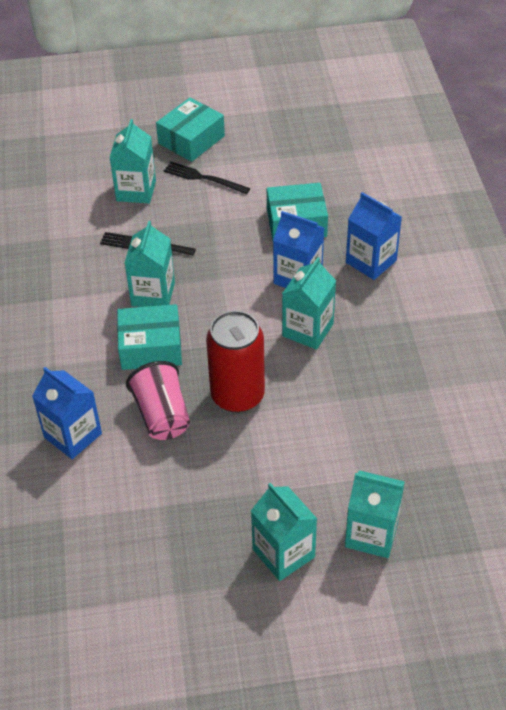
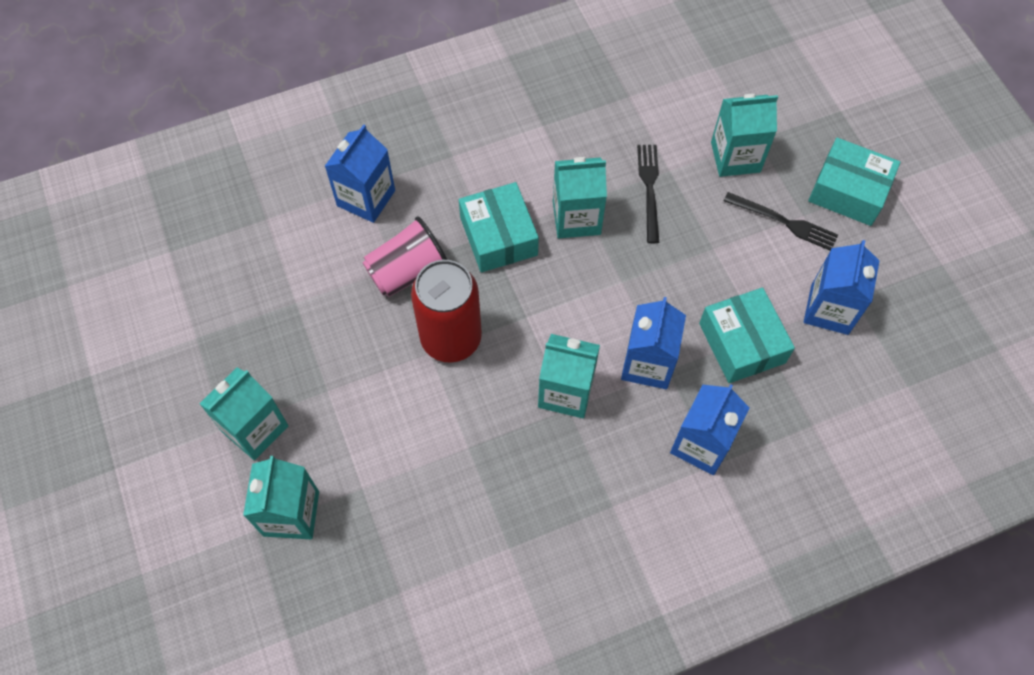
camera: 75 degrees right, 15 degrees up
black fork [164,162,250,194] -> black fork turned 105 degrees clockwise [724,192,838,251]
none -> blue carton [804,240,879,335]

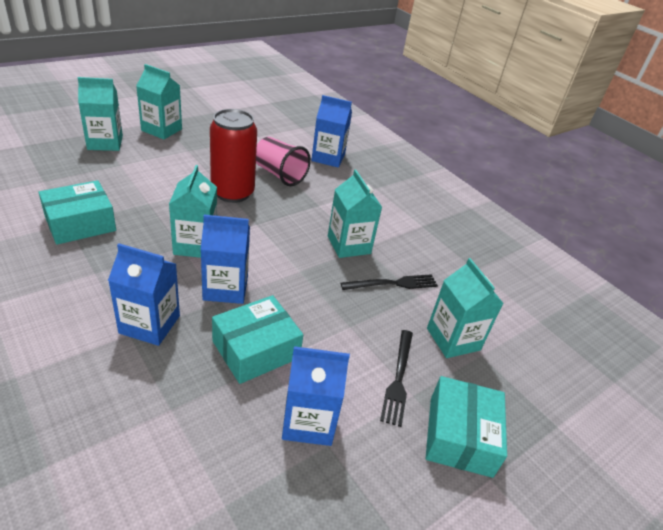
camera: 70 degrees right, 25 degrees down
turquoise box [459,182,539,272] -> turquoise box moved to [38,180,116,245]

